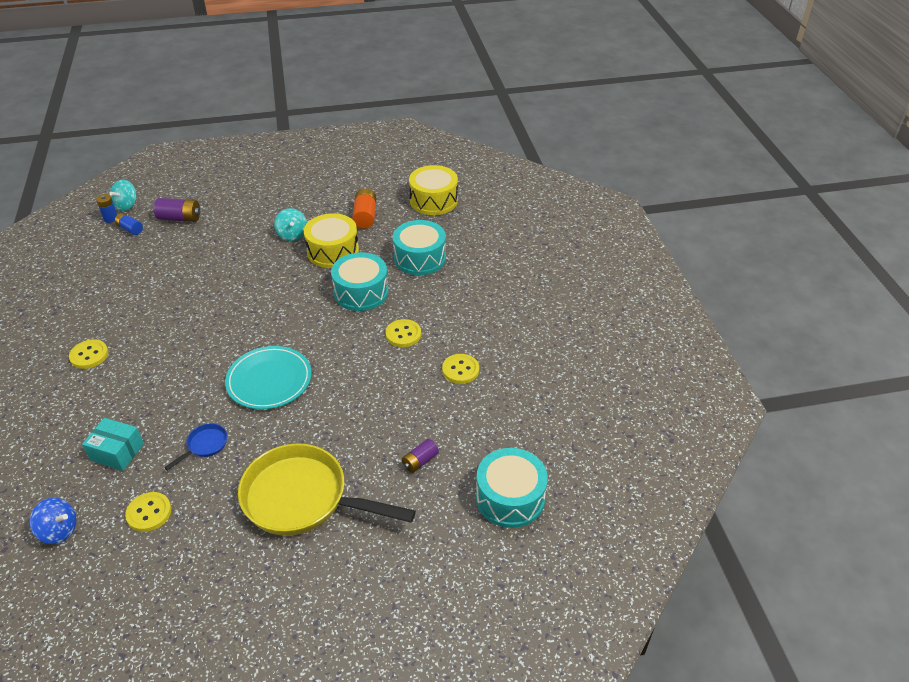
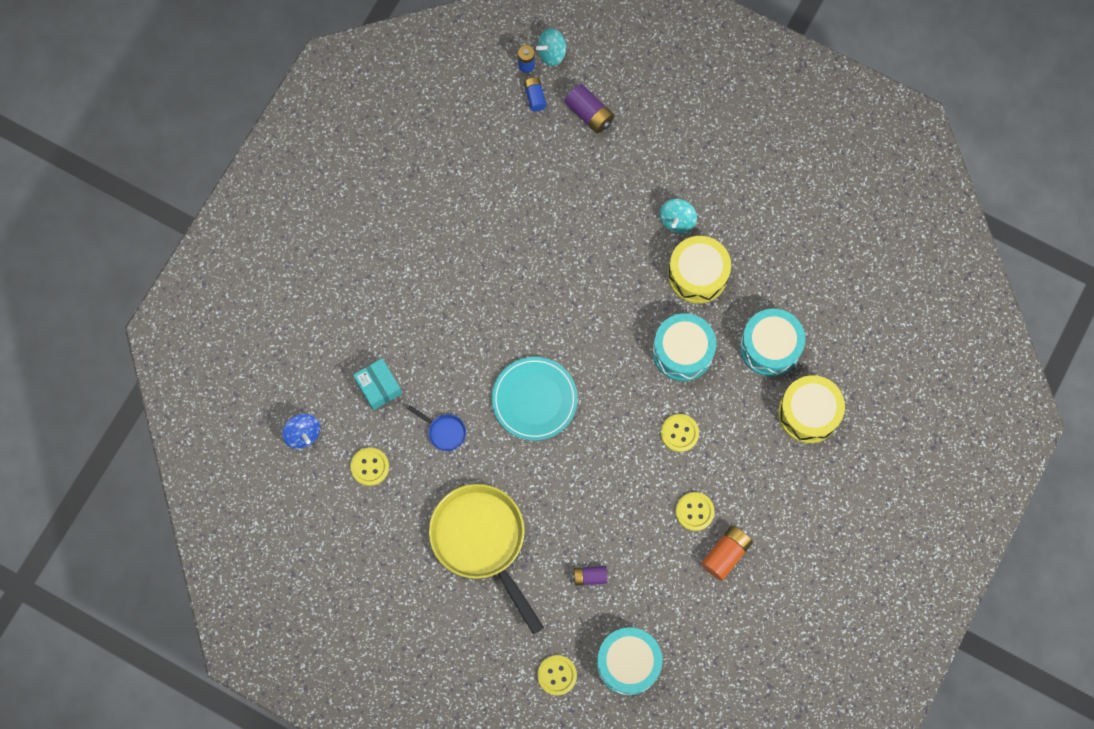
camera: 40 degrees right, 30 degrees up
yellow button [69,339,108,369] -> yellow button moved to [537,655,577,696]
blue pan [164,423,227,471] -> blue pan turned 45 degrees clockwise [408,405,466,451]
orange battery [352,188,376,229] -> orange battery moved to [701,525,753,581]
yellow drum [409,165,458,215] -> yellow drum moved to [778,375,845,443]

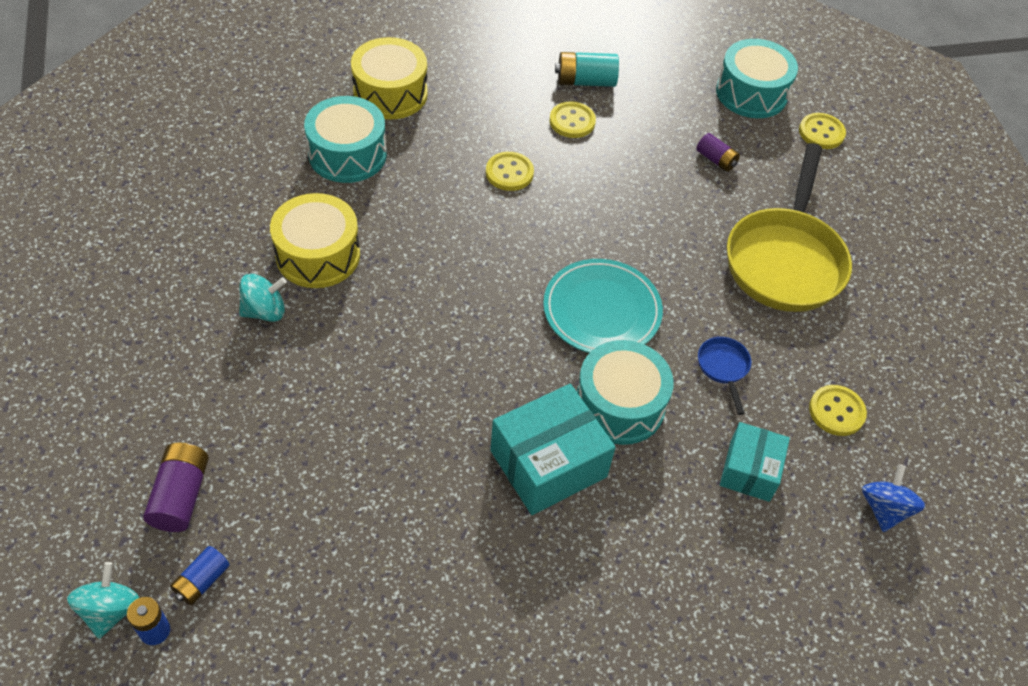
camera: 135 degrees left, 20 degrees down
turquoise spinning top [536,28,567,66] -> turquoise spinning top turned 105 degrees counterclockwise [67,562,139,639]
turquoise drum [653,313,716,381] -> turquoise drum moved to [577,340,673,445]
orange battery [701,525,753,581] -> turquoise battery [555,52,619,87]
none -> turquoise box [490,384,616,515]

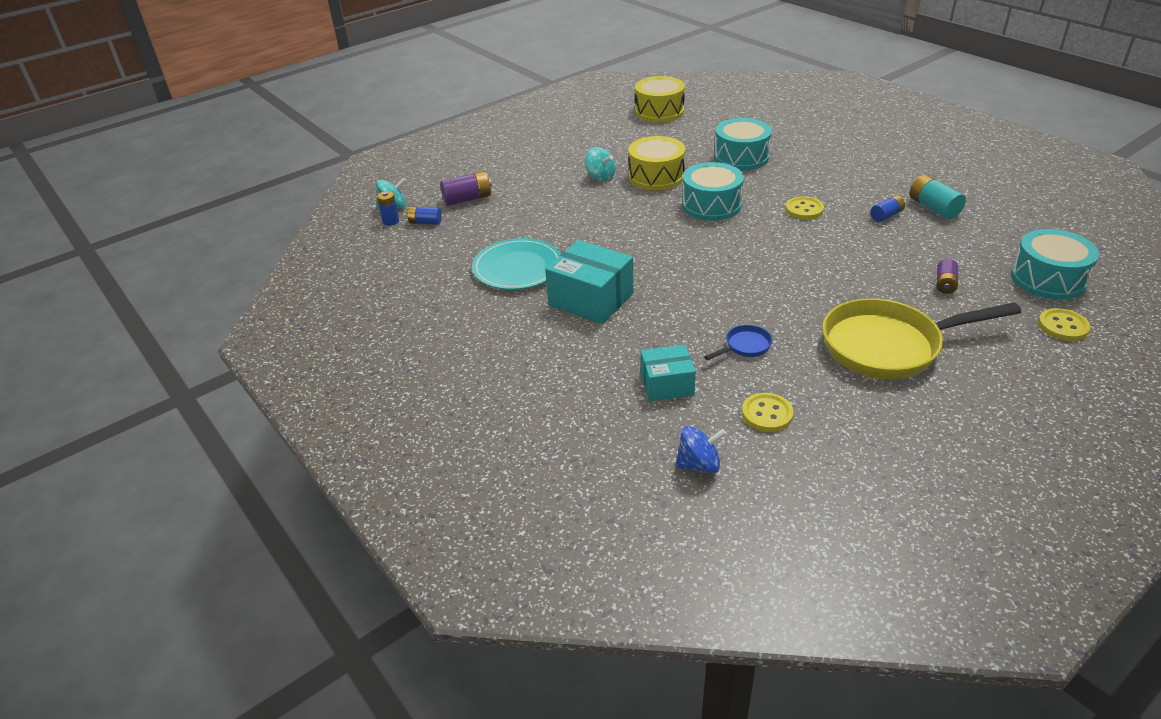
camera: 70 degrees right, 15 degrees down
yellow drum [351,37,428,120] -> yellow drum moved to [635,76,685,122]
turquoise plate [543,259,663,353] -> turquoise plate moved to [472,238,561,290]
yellow button [550,101,596,138] -> blue battery [871,195,905,222]
turquoise drum [577,340,673,445] -> turquoise drum moved to [682,162,744,221]

